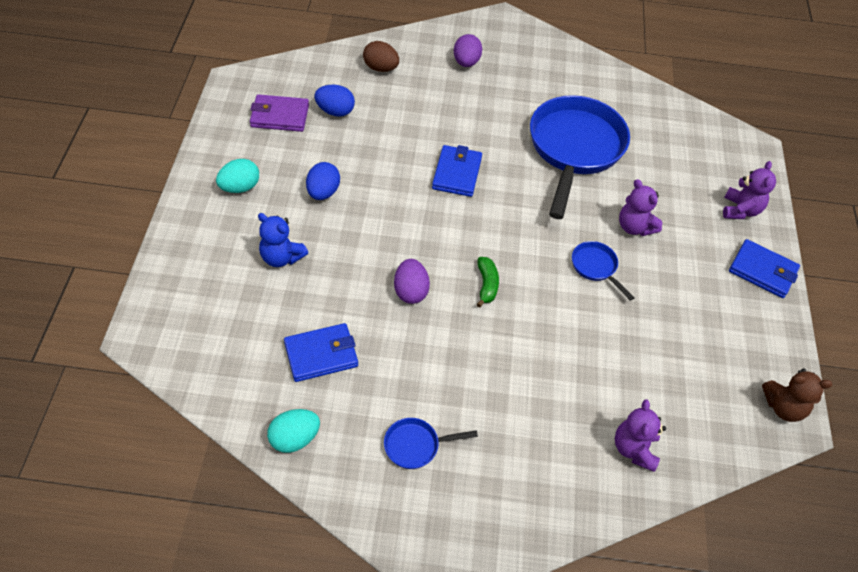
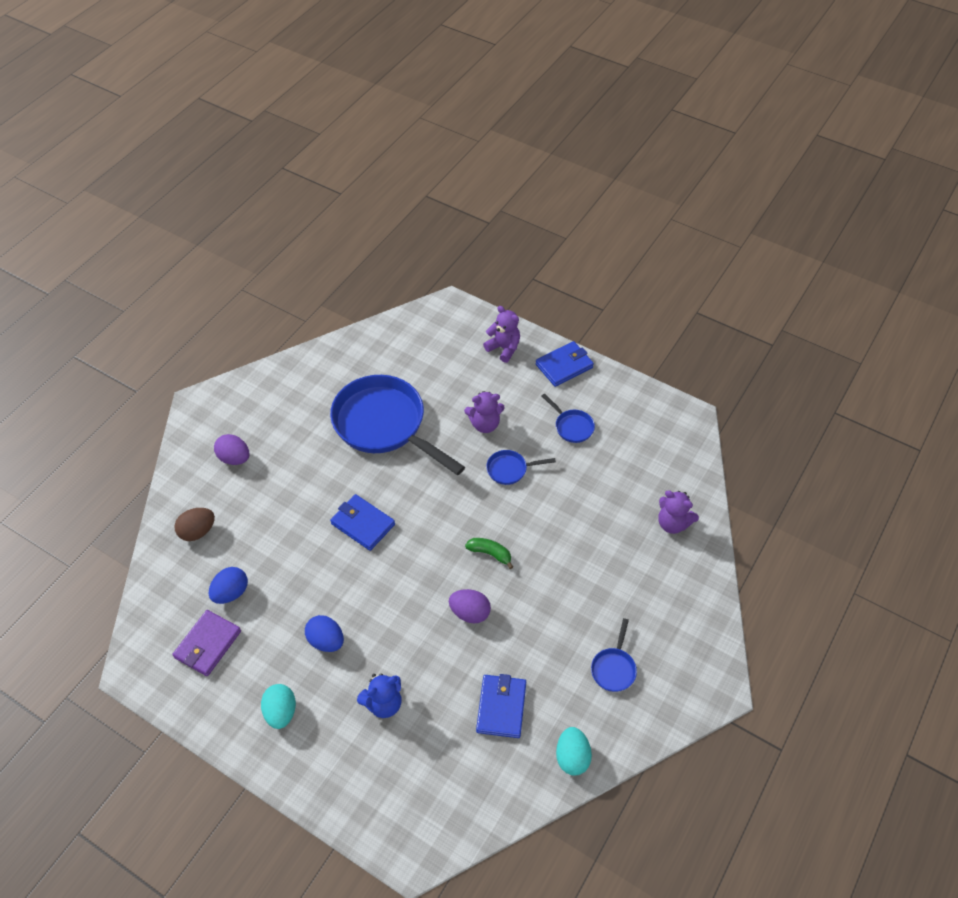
camera: 60 degrees left, 0 degrees up
brown teddy bear [762,369,832,422] -> none
none -> blue pan [542,393,595,443]

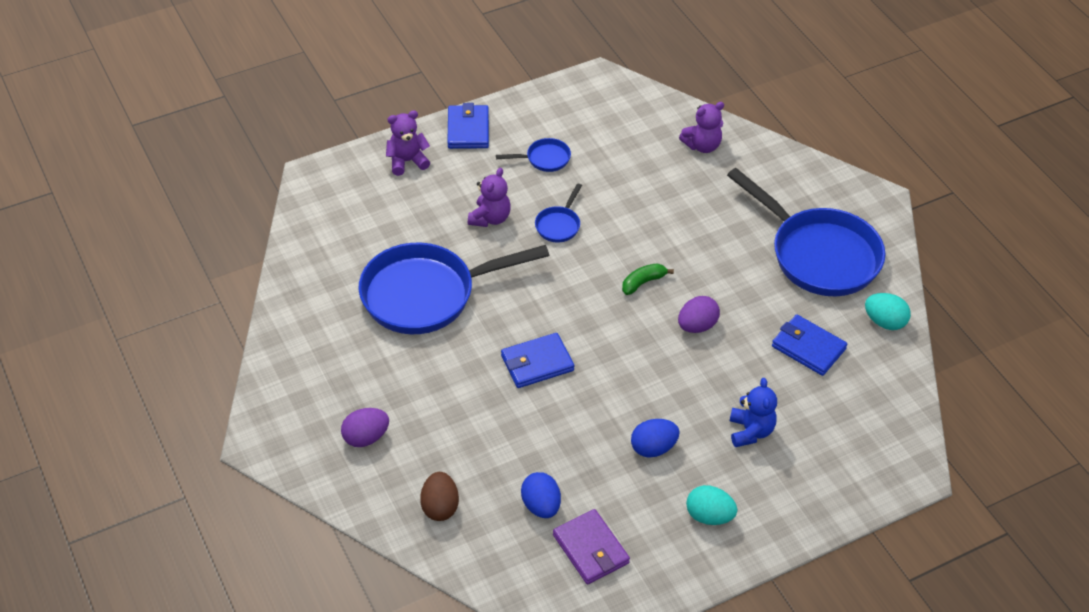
camera: 60 degrees left, 5 degrees down
blue pan [591,618,637,692] -> blue pan [727,168,886,296], size x2.38

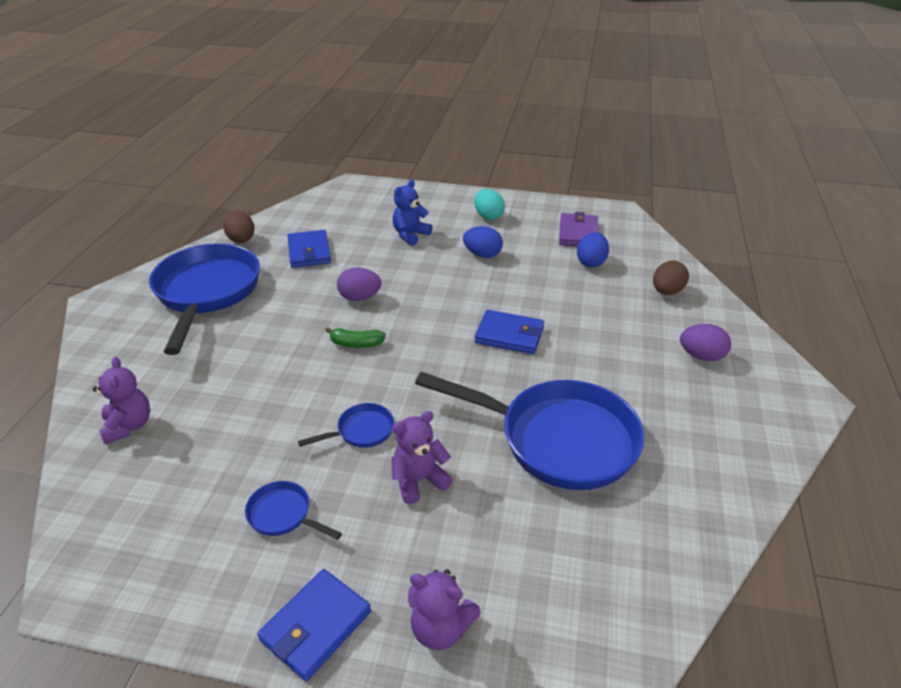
camera: 140 degrees left, 10 degrees down
purple teddy bear [679,102,724,153] -> purple teddy bear turned 60 degrees clockwise [93,357,150,444]
turquoise egg [865,293,911,330] -> brown egg [223,212,254,243]

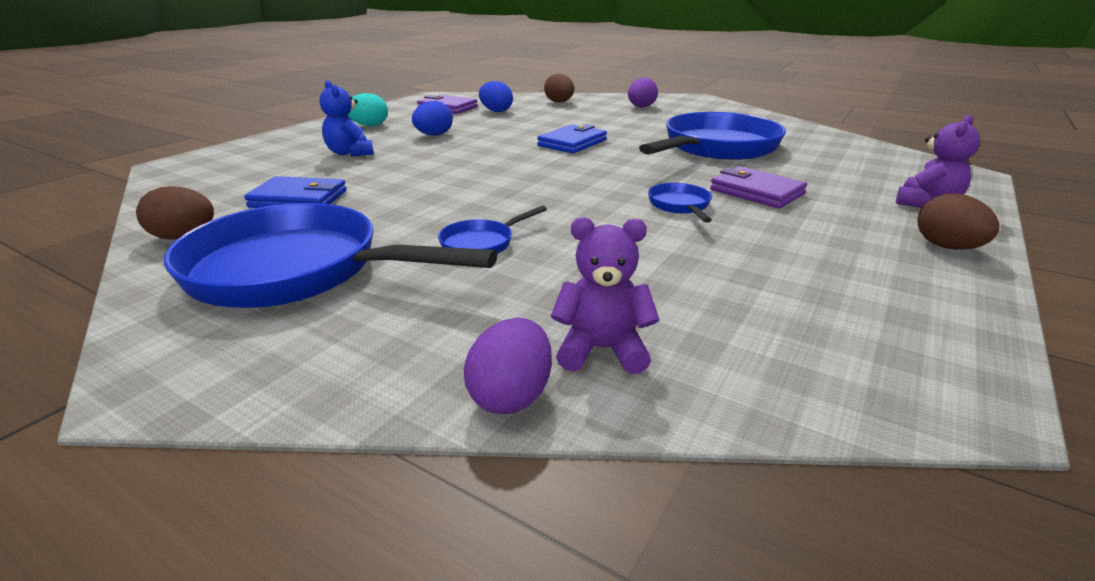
camera: 70 degrees left, 10 degrees down
blue pan [245,481,342,540] -> blue pan moved to [438,206,547,253]
blue wallet [257,569,371,681] -> brown egg [917,194,999,250]
green banana [325,327,386,348] -> none
purple egg [337,267,381,301] -> purple egg moved to [464,317,552,414]
purple teddy bear [392,411,453,504] -> purple wallet [710,166,807,209]

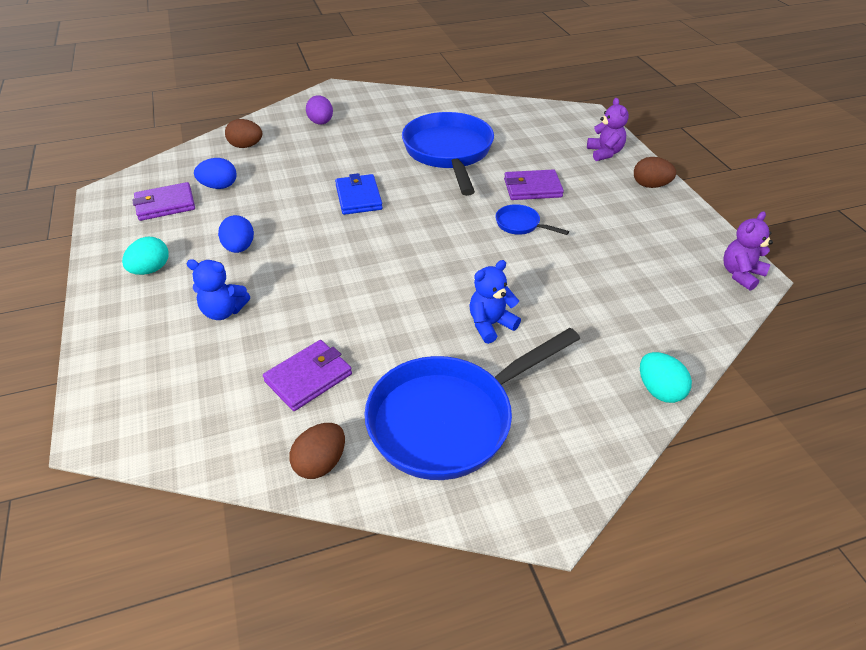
camera: 50 degrees left, 15 degrees up
blue wallet [244,176,347,208] -> purple wallet [263,340,352,411]
blue pan [438,206,547,253] -> blue teddy bear [469,260,521,344]
purple egg [464,317,552,414] -> turquoise egg [640,352,692,403]
purple teddy bear [551,217,660,374] -> purple teddy bear moved to [723,211,773,291]

